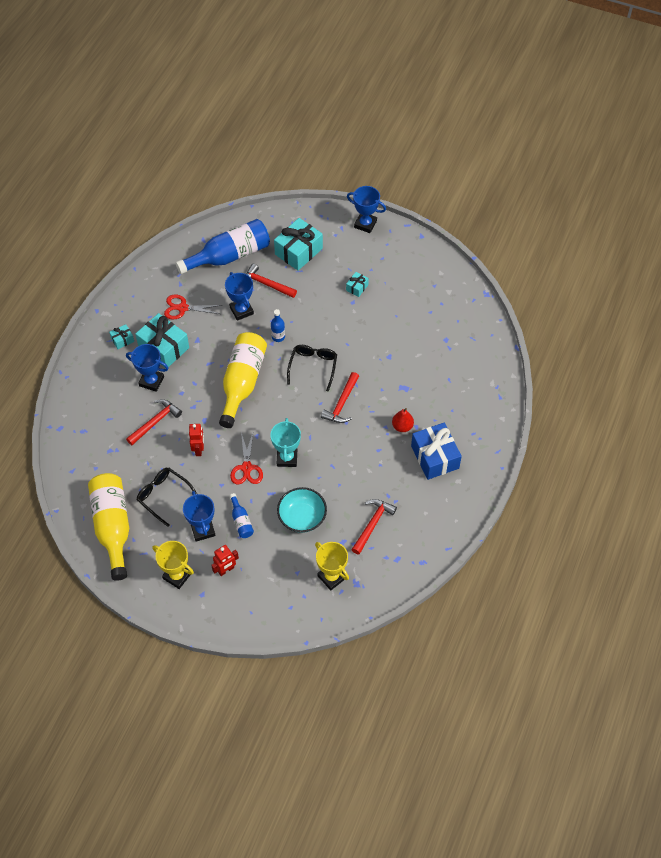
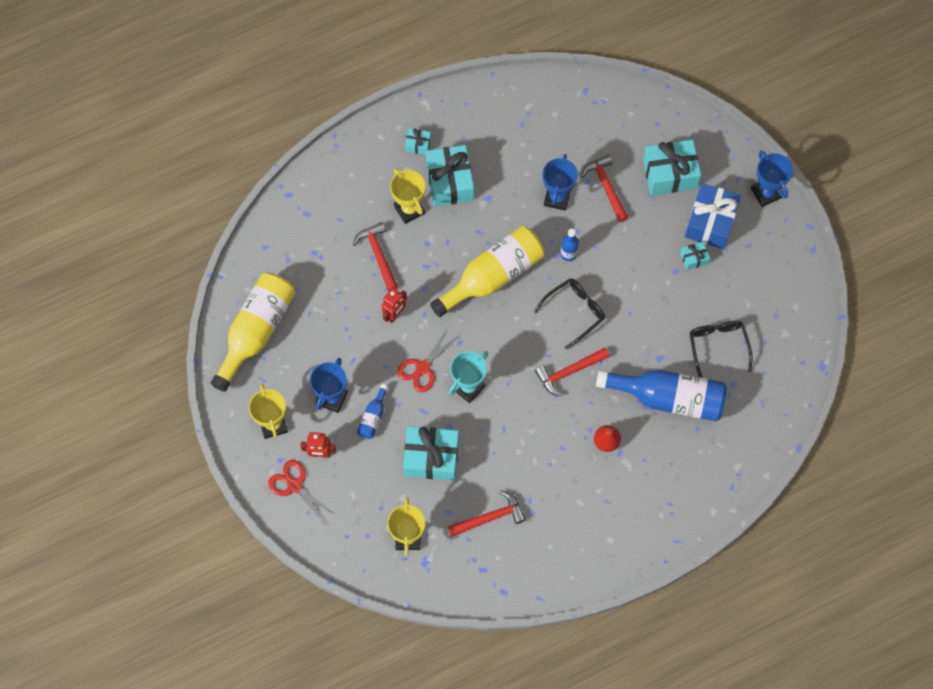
camera: 40 degrees right, 10 degrees up
blue trophy [126,344,169,392] -> yellow trophy [390,168,425,224]
red hammer [126,399,182,445] -> red hammer turned 105 degrees counterclockwise [353,222,398,291]
black glasses [136,468,197,527] -> black glasses moved to [689,321,753,378]
red scissors [164,294,222,320] -> red scissors moved to [268,460,336,526]
blue bottle [176,219,270,274] -> blue bottle moved to [596,370,727,421]
turquoise bowl [277,487,327,533] -> turquoise gift [403,426,459,481]
blue gift [411,423,462,480] -> blue gift moved to [685,183,741,249]

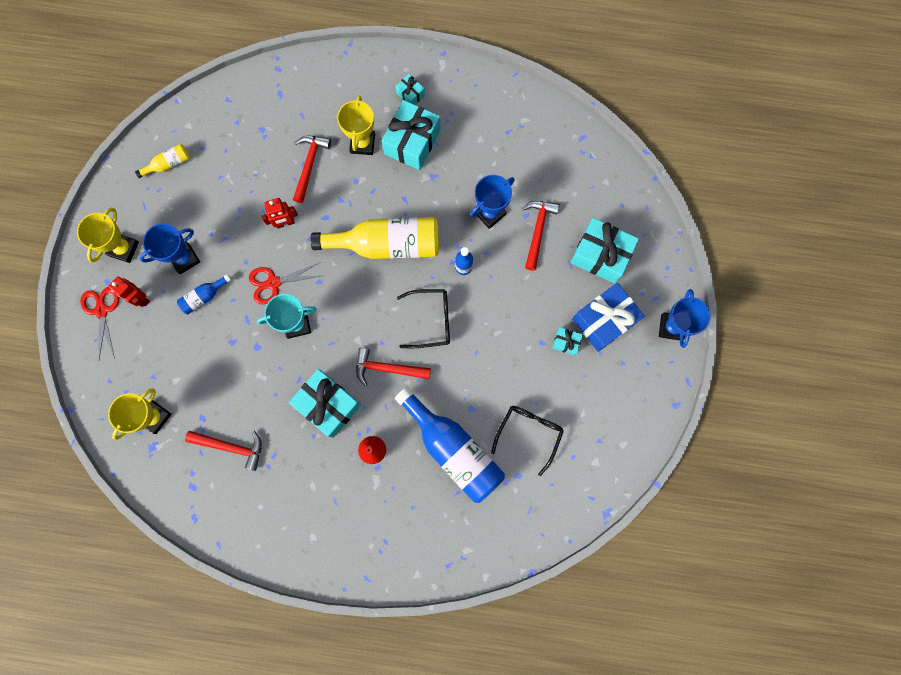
camera: 35 degrees right, 10 degrees up
yellow bottle [211,272,296,392] -> yellow bottle [135,144,190,178], size x0.44
turquoise gift [403,426,459,481] -> turquoise gift moved to [289,369,361,438]

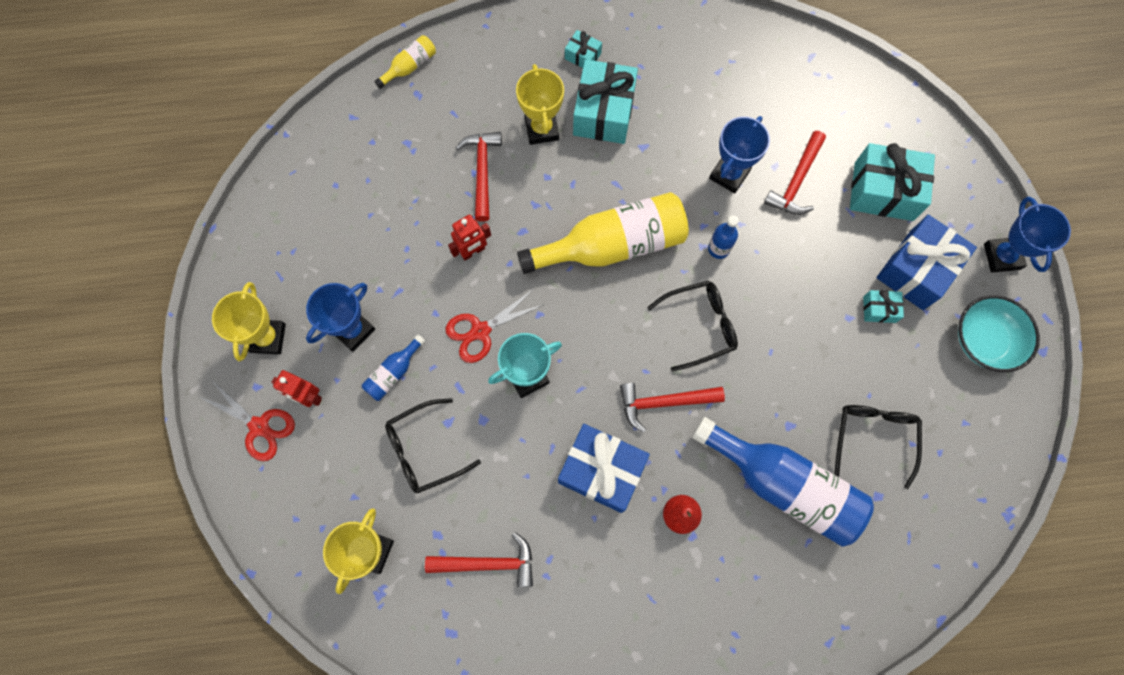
camera: 15 degrees left, 5 degrees down
red scissors [80,287,120,359] -> red scissors turned 150 degrees clockwise [200,381,295,461]
yellow bottle [135,144,190,178] -> yellow bottle moved to [374,35,436,89]
turquoise gift [289,369,361,438] -> blue gift [558,424,650,513]
red hammer [522,201,560,271] -> red hammer turned 150 degrees counterclockwise [764,131,826,215]
none -> black glasses [385,398,481,493]
none -> turquoise bowl [958,295,1040,372]

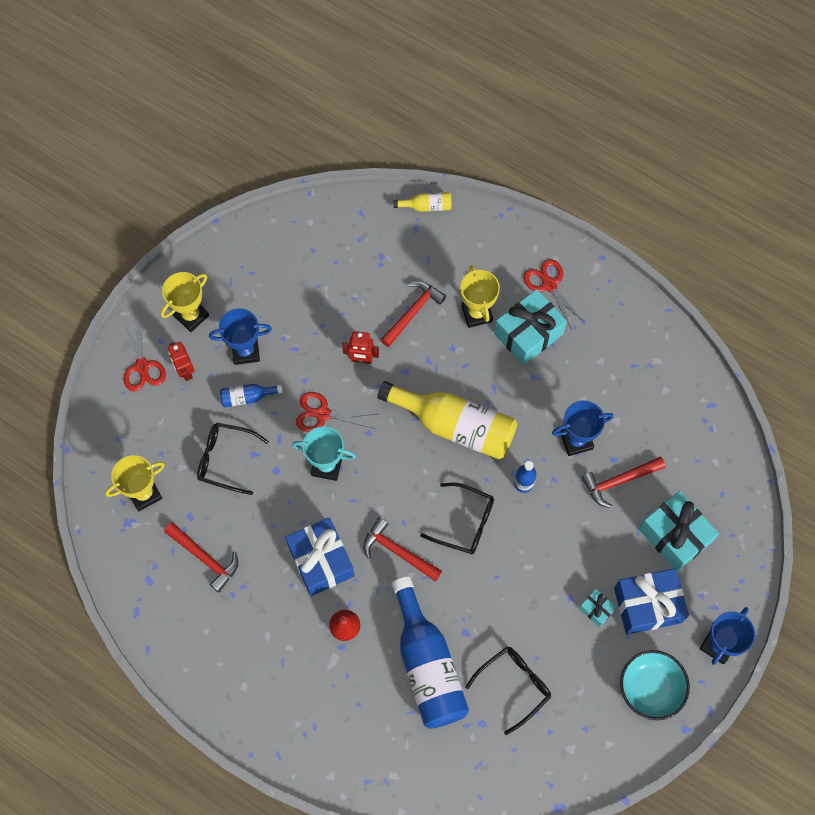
camera: 40 degrees right, 5 degrees down
yellow trophy [516,64,564,145] -> yellow trophy turned 45 degrees counterclockwise [460,265,500,328]
turquoise gift [565,30,602,68] -> red scissors [523,259,585,330]

